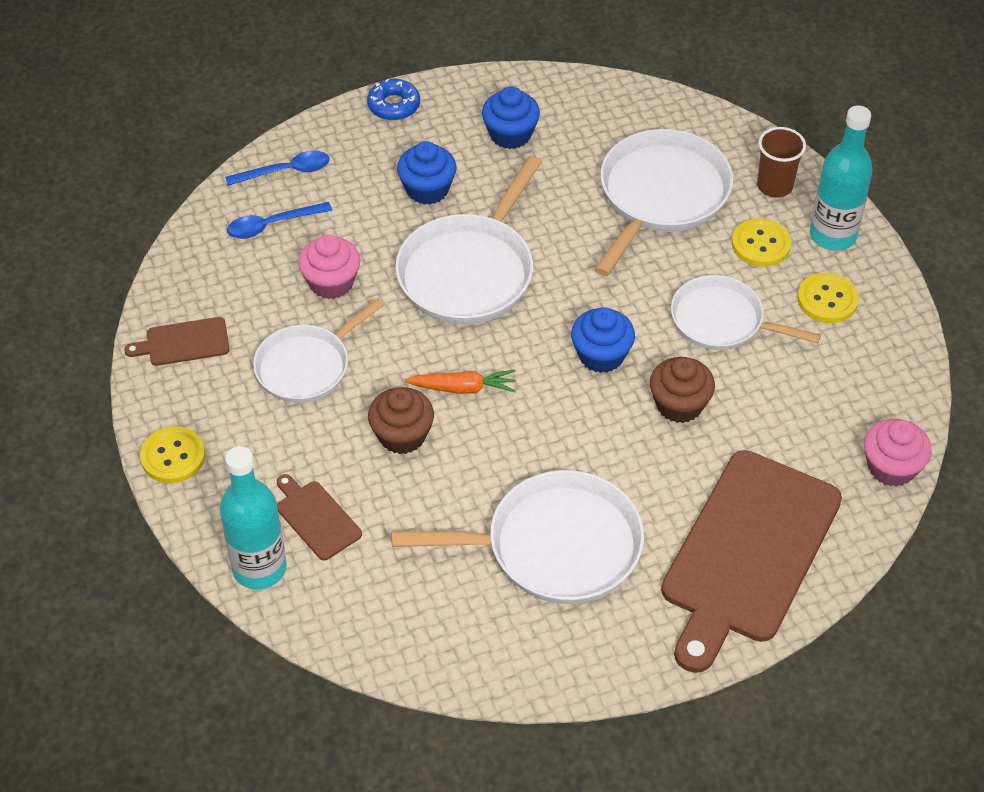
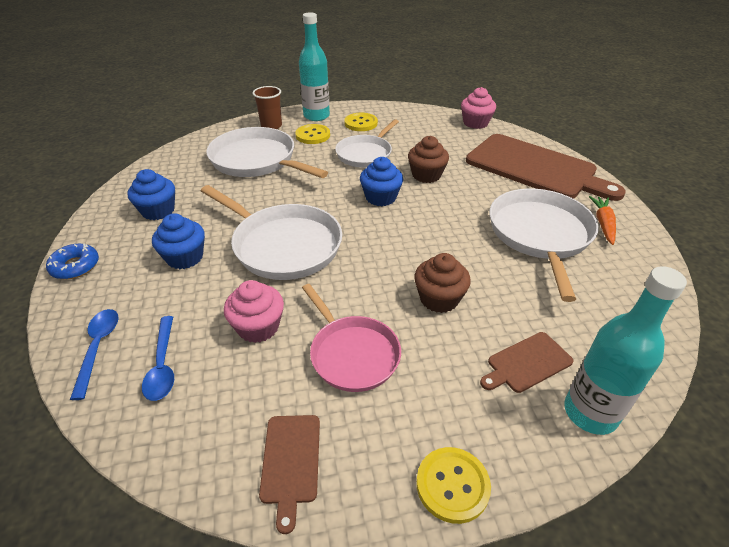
camera: 80 degrees left, 10 degrees down
white pan [253,298,385,403] -> pink pan [302,284,401,392]
orange carrot [404,370,516,394] -> orange carrot moved to [589,196,616,245]

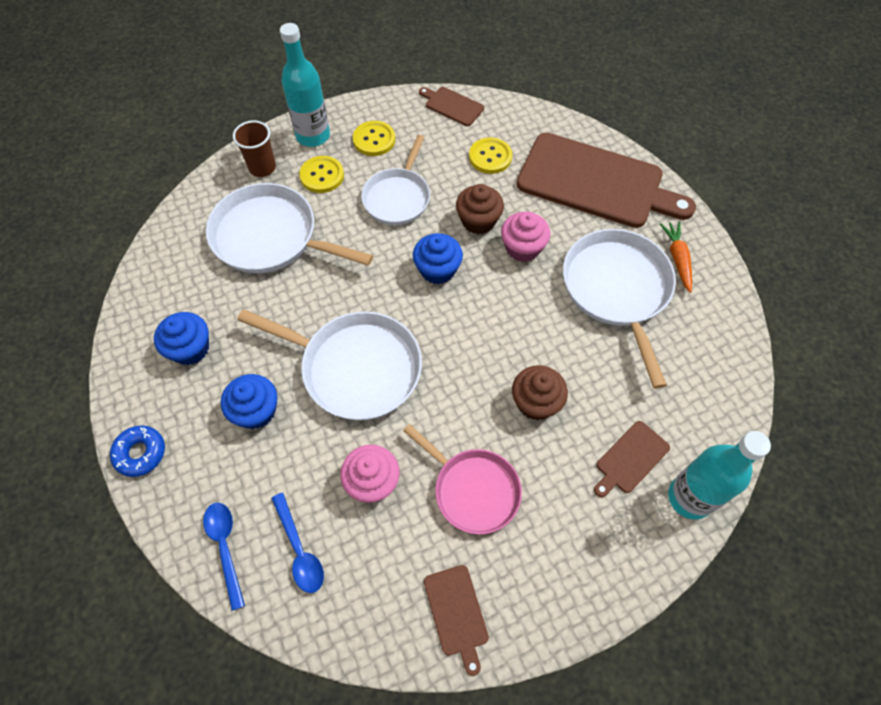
camera: 15 degrees left, 20 degrees up
yellow button [416,447,491,524] -> yellow button moved to [469,138,512,174]
pink cupcake [461,87,496,129] -> pink cupcake moved to [501,212,550,262]
none -> brown cutting board [419,87,484,126]

